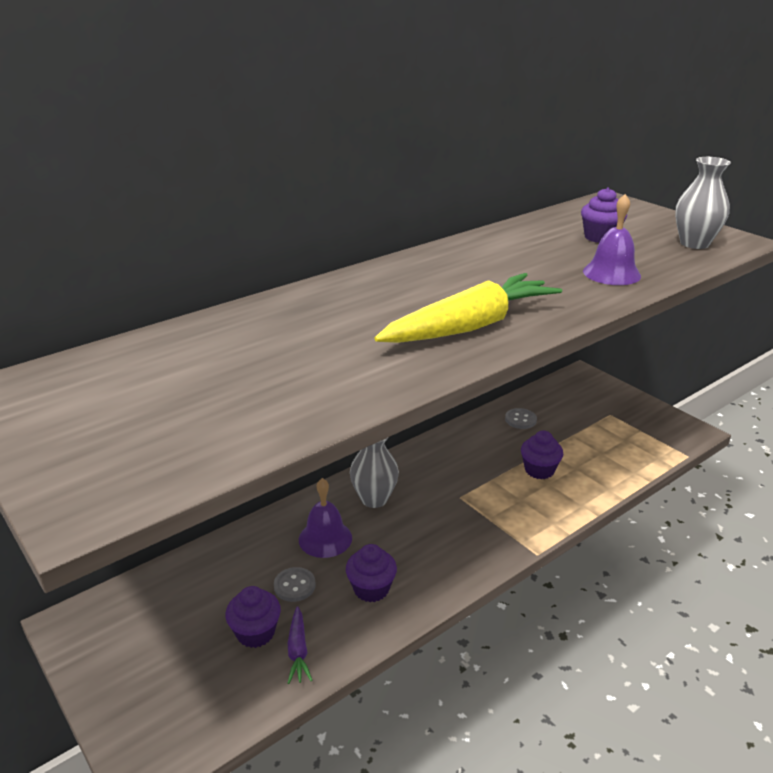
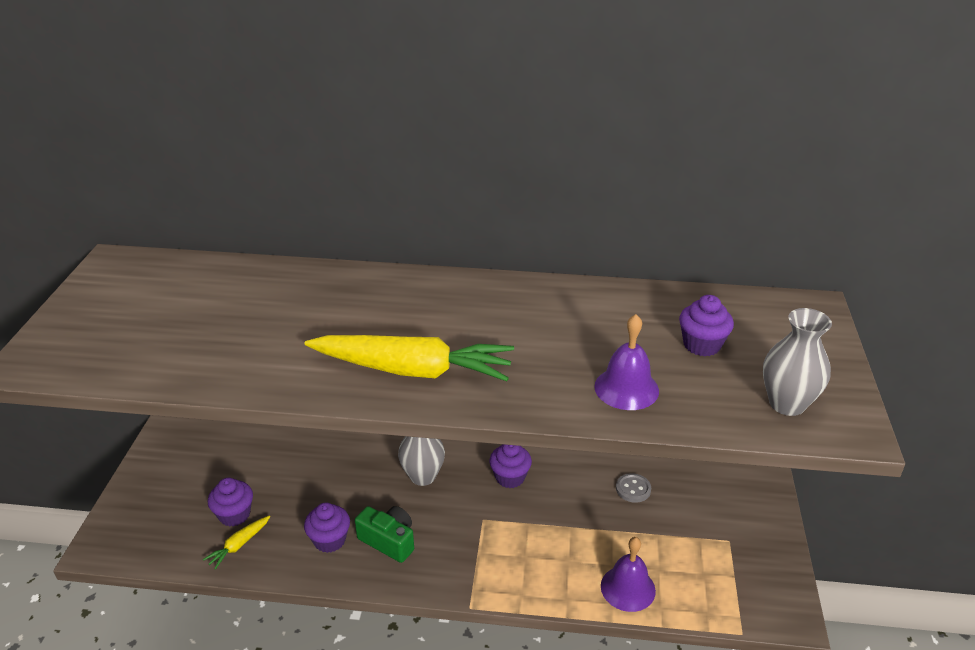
camera: 45 degrees right, 5 degrees up
grey button [274,567,316,602] -> none
purple carrot [287,606,313,684] -> yellow carrot [203,515,270,570]
purple bell [299,478,352,558] -> purple bell moved to [601,537,656,612]
purple cupcake [521,431,563,479] -> purple cupcake moved to [489,444,532,488]
none -> green camera [355,506,414,563]

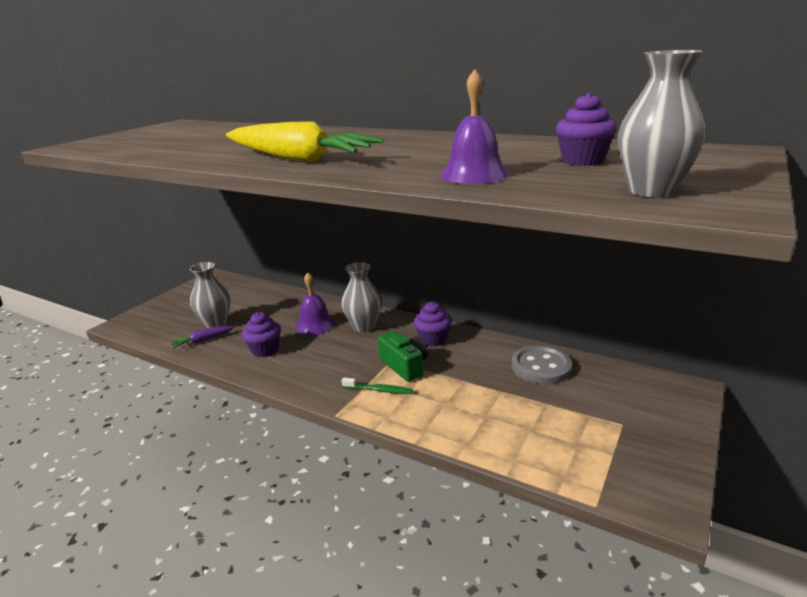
camera: 25 degrees right, 10 degrees down
yellow carrot [203,515,270,570] -> purple carrot [170,326,235,348]
purple cupcake [208,478,253,527] -> grey vase [189,262,230,328]
green camera [355,506,414,563] -> green camera moved to [378,331,428,382]
purple bell [601,537,656,612] -> purple bell moved to [295,272,336,335]
grey button [616,473,651,503] -> grey button [512,345,572,384], size x1.70
none -> green toothbrush [342,378,413,394]

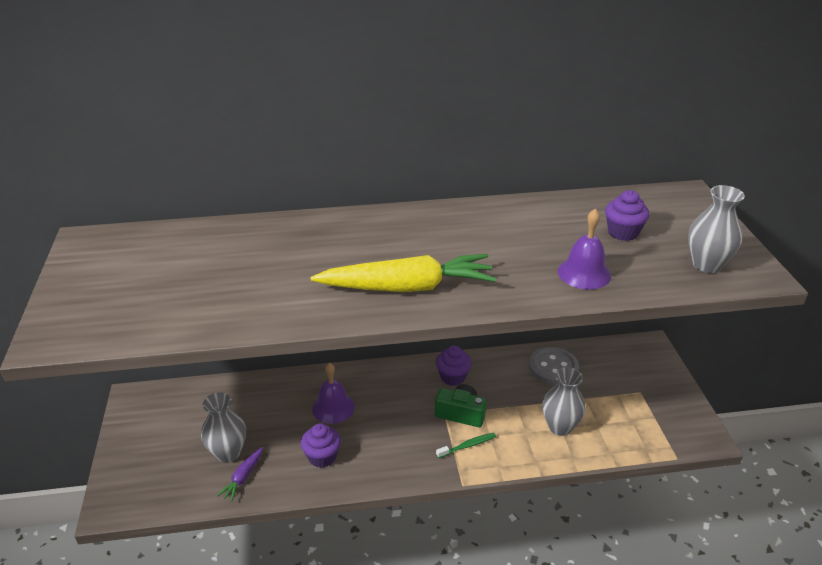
camera: 40 degrees left, 10 degrees up
grey vase [341,262,381,332] -> grey vase moved to [542,367,586,436]

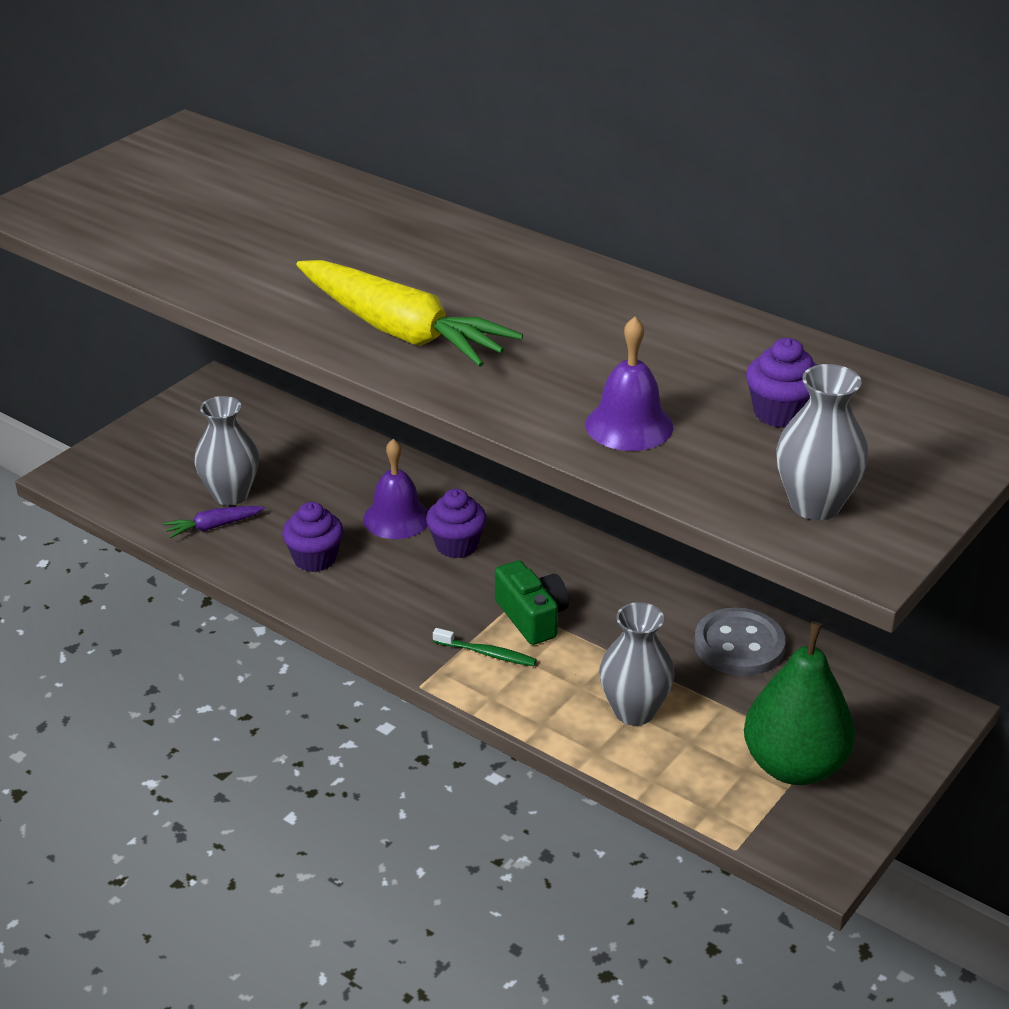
camera: 45 degrees right, 0 degrees up
purple cupcake [436,345,472,386] -> purple cupcake moved to [426,489,487,558]
none -> green pear [744,622,855,785]

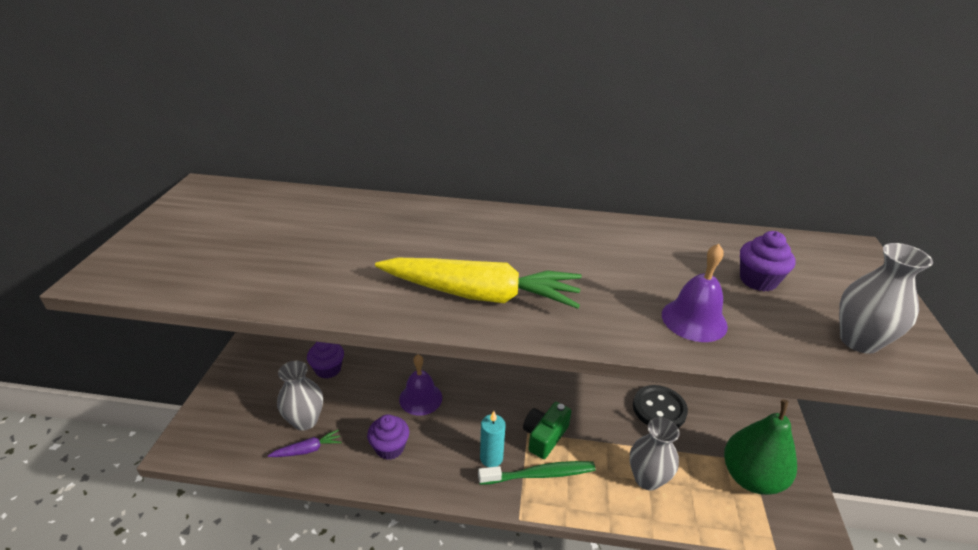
camera: 30 degrees left, 0 degrees up
purple carrot [163,506,265,538] -> purple carrot turned 150 degrees counterclockwise [268,430,342,457]
purple cupcake [426,489,487,558] -> purple cupcake moved to [307,342,344,379]
green toothbrush [433,628,537,666] -> green toothbrush [478,461,596,485], size x1.67
green camera [495,560,569,645] -> green camera turned 90 degrees counterclockwise [523,402,571,459]
grey button [694,607,785,676] -> black button [633,385,688,428]
none -> turquoise candle [480,411,505,467]

